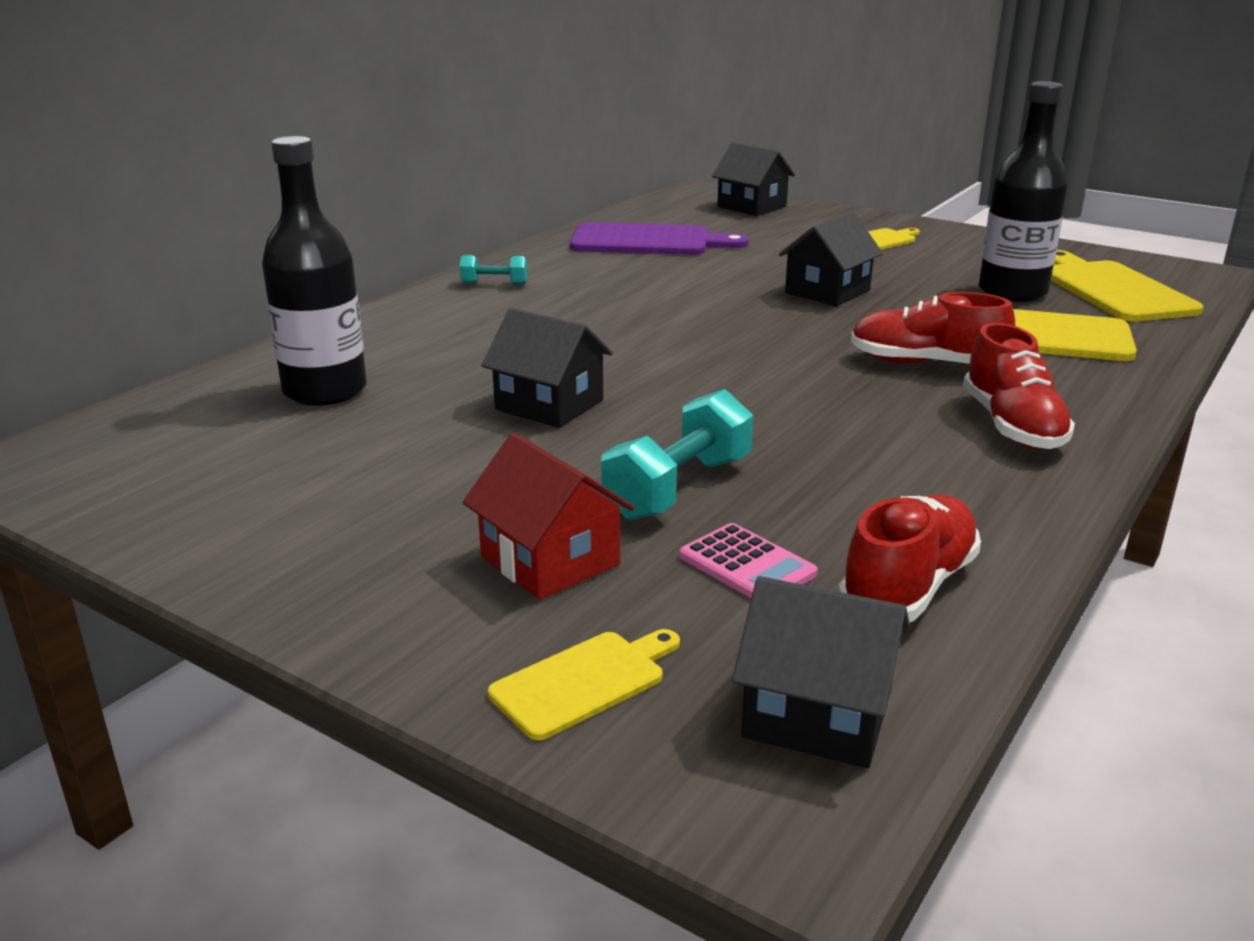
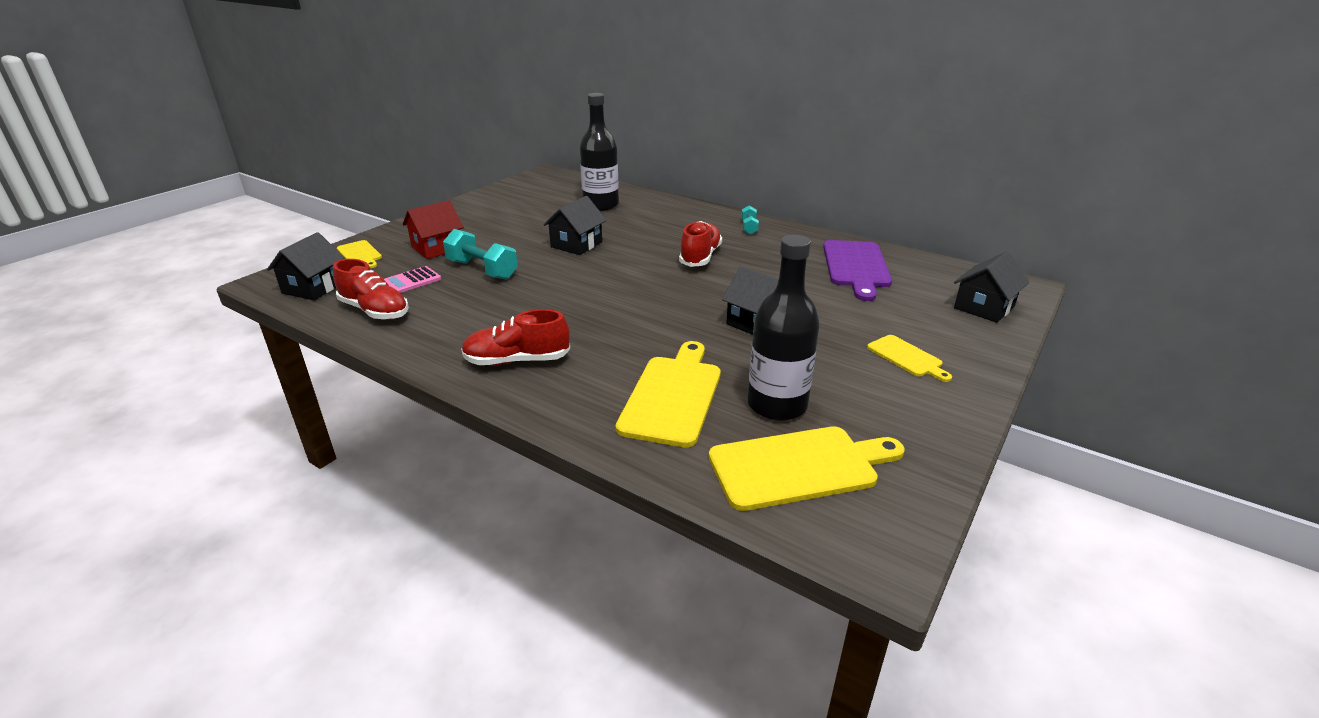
camera: 90 degrees right, 5 degrees up
red shoe [851,292,1015,364] -> red shoe moved to [679,221,722,267]

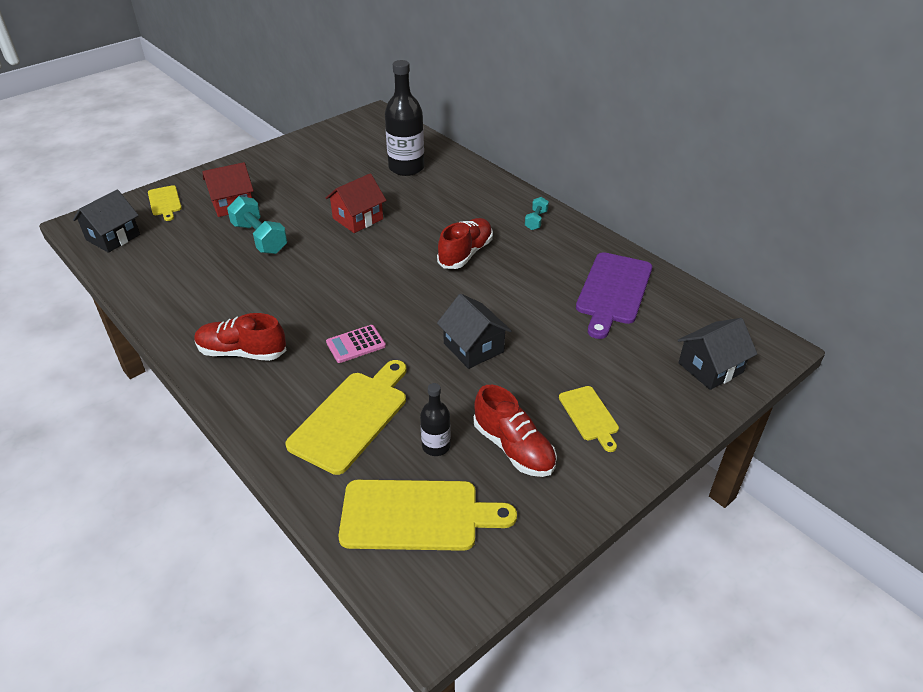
camera: 15 degrees right, 10 degrees up
red shoe [333,259,409,320] -> red shoe moved to [474,385,557,477]
pink calculator [384,266,441,293] -> pink calculator moved to [326,325,386,363]
black house [543,196,607,255] -> red house [326,173,387,233]
black bottle [748,235,820,421] -> black bottle [420,383,451,456], size x0.52

